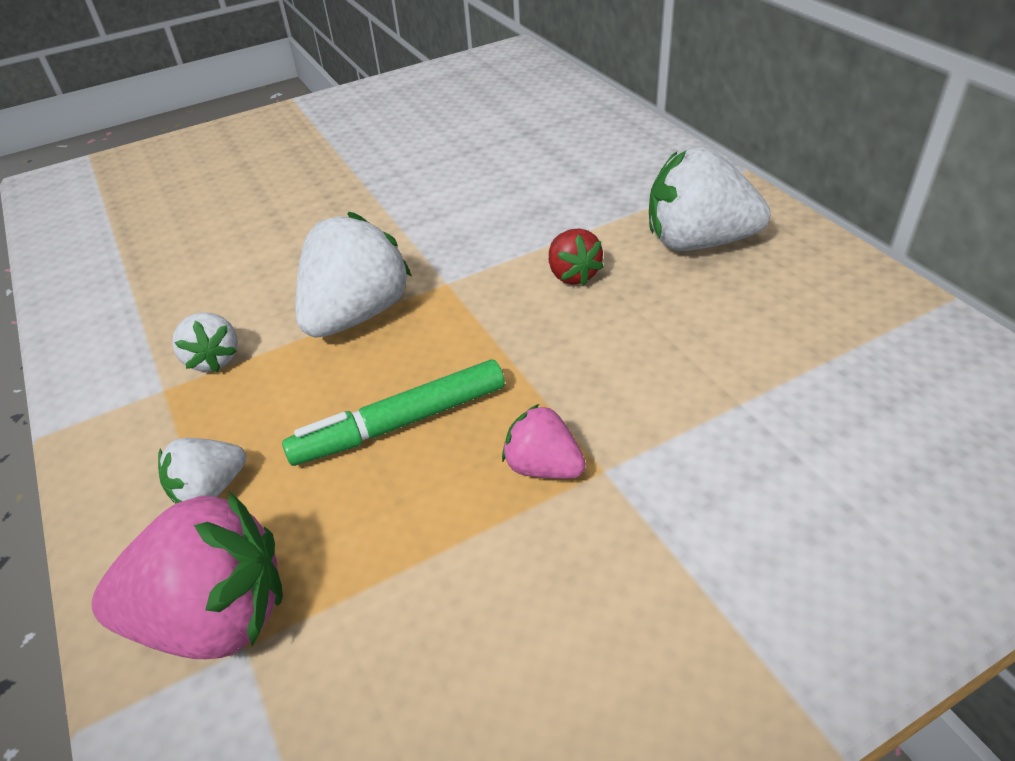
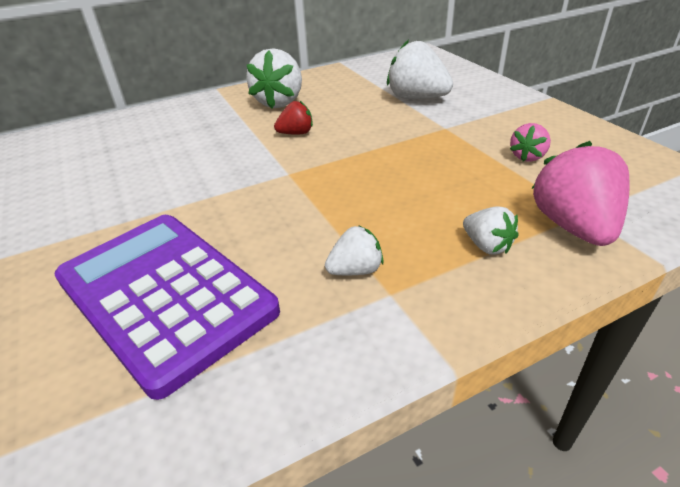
camera: 90 degrees left, 5 degrees down
green marker [282,360,505,466] -> none
white strawberry [296,212,412,337] -> white strawberry moved to [387,40,453,99]
pink strawberry [502,404,586,479] -> pink strawberry moved to [510,123,551,162]
none -> purple calculator [54,215,280,400]

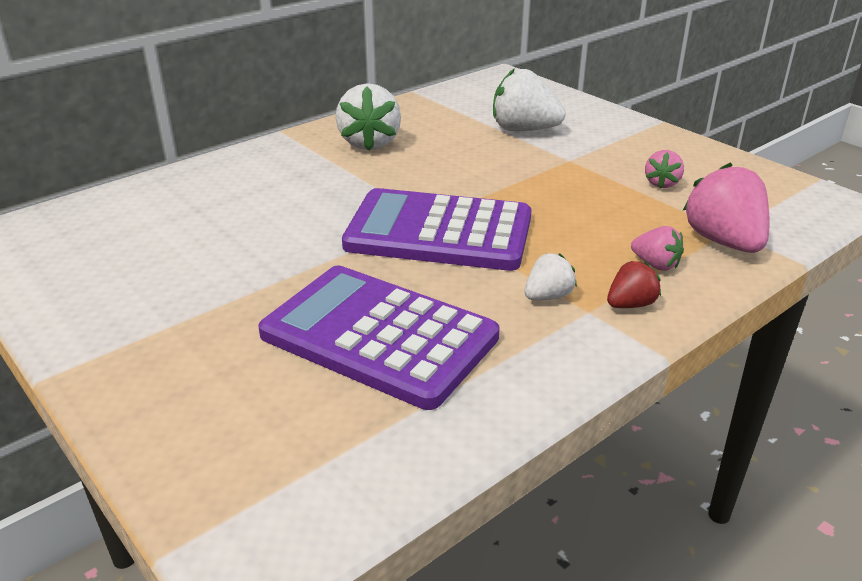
camera: 15 degrees left, 5 degrees down
red strawberry [274,101,313,135] -> red strawberry moved to [607,261,661,308]
white strawberry [463,206,518,254] -> pink strawberry [631,226,684,271]
none -> purple calculator [342,188,532,271]

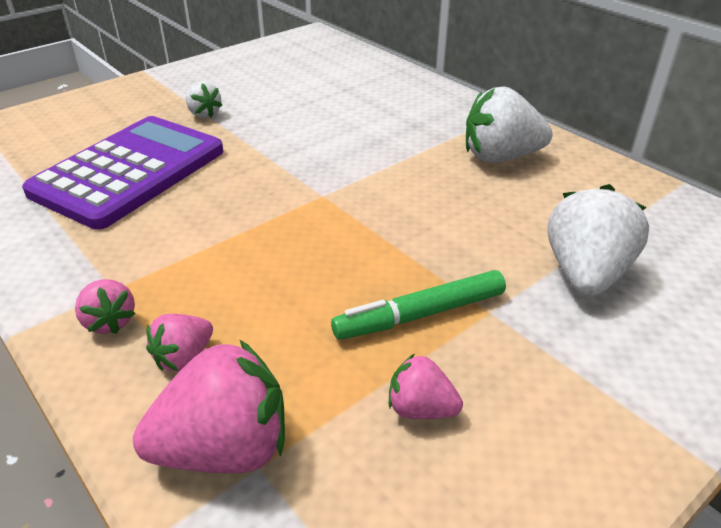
camera: 90 degrees right, 5 degrees up
purple calculator [342,188,532,271] -> none
white strawberry [524,253,577,300] -> white strawberry moved to [186,81,222,118]
red strawberry [607,261,661,308] -> pink strawberry [75,279,135,334]
none -> green marker [331,270,506,340]

